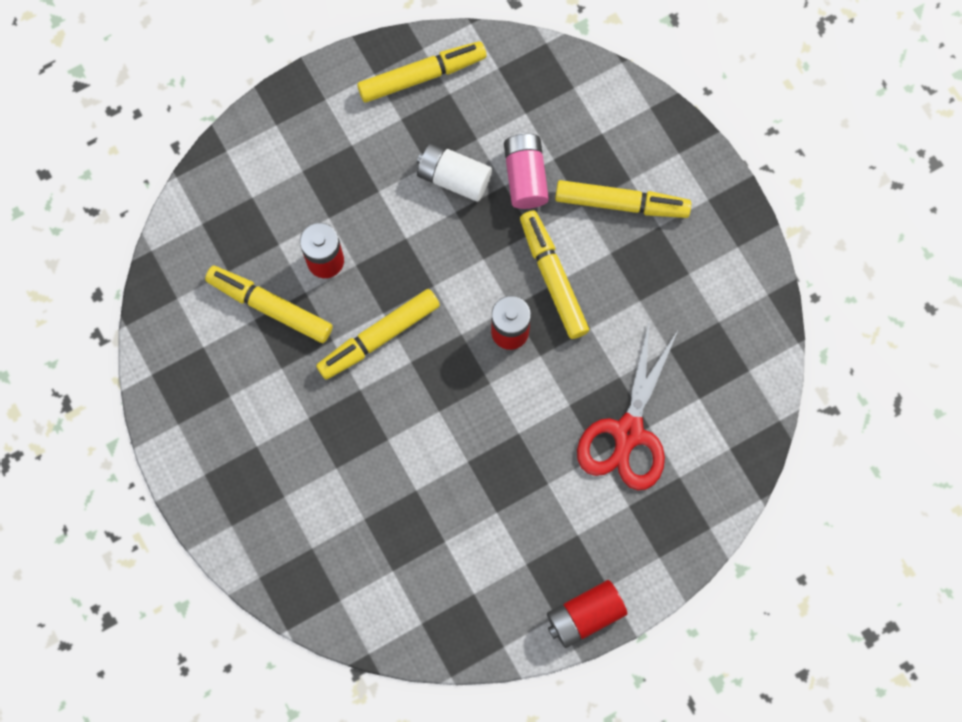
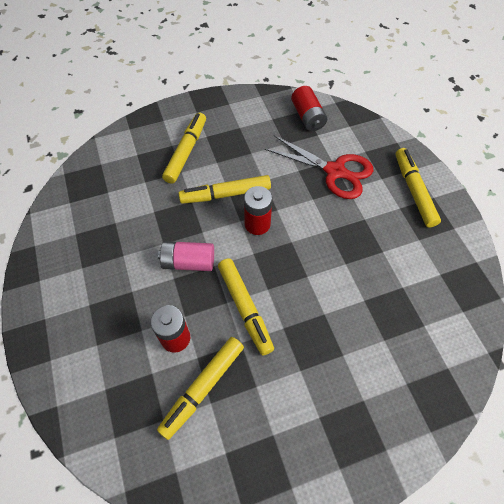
camera: 80 degrees left, 15 degrees down
yellow marker [357,41,486,102] -> yellow marker moved to [396,148,441,227]
white battery [417,142,492,202] -> none
pink battery [504,133,549,209] -> pink battery moved to [158,241,214,271]
red battery [547,580,627,648] -> red battery moved to [291,86,327,131]

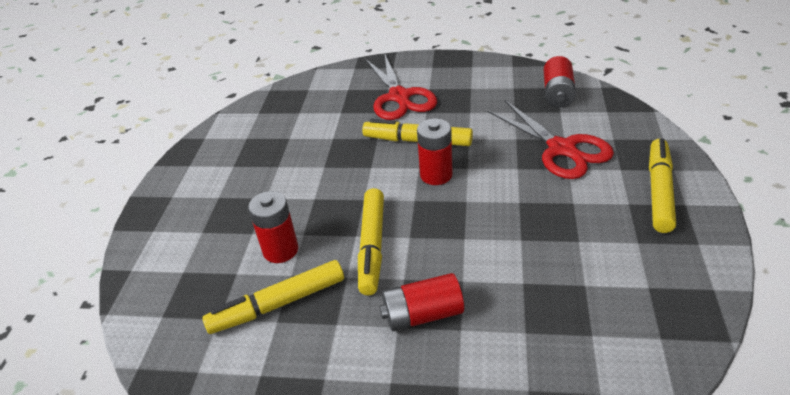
camera: 30 degrees right, 20 degrees down
pink battery [158,241,214,271] -> none
yellow marker [162,113,206,184] -> red scissors [365,55,437,120]
none -> red battery [379,273,464,331]

